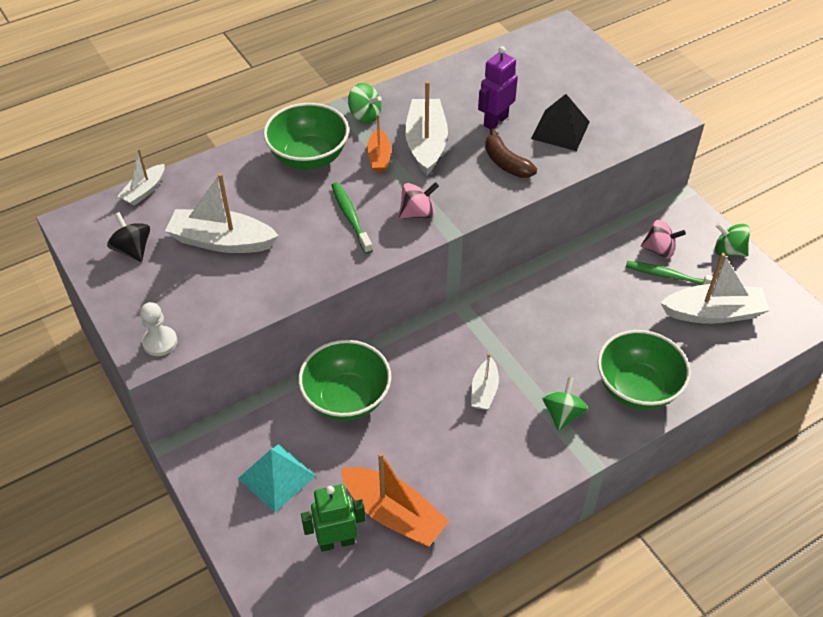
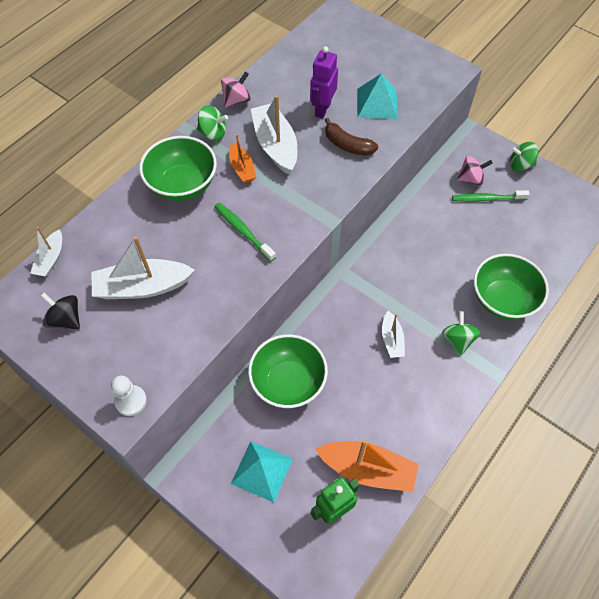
camera: 20 degrees left, 10 degrees up
pink spinning top [399,182,439,219] -> pink spinning top moved to [221,71,251,108]
black pyramid [531,94,590,151] -> turquoise pyramid [357,73,398,119]
white boat [661,253,770,324] -> none

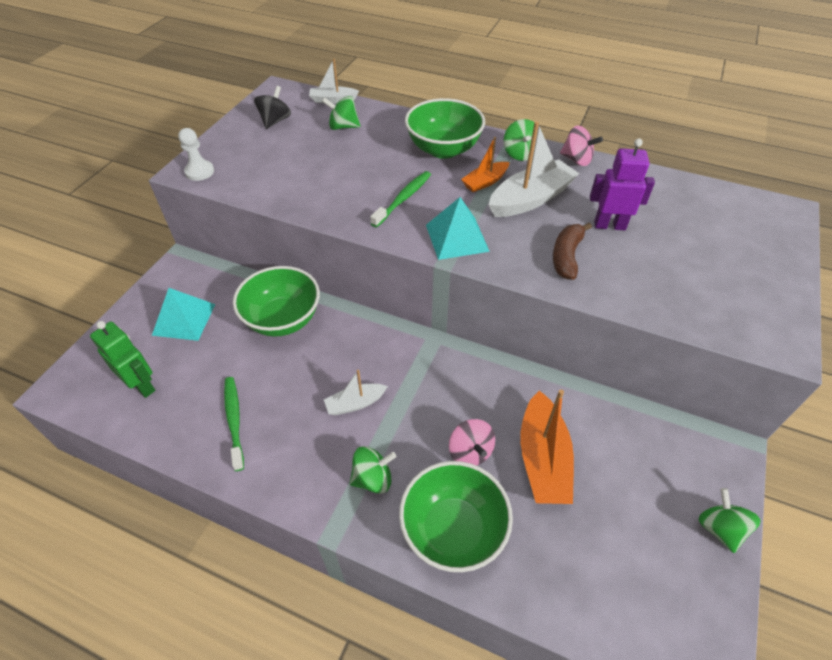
camera: 75 degrees right, 10 degrees down
white boat [92,236,195,299] -> none
orange boat [315,439,419,492] -> orange boat moved to [520,390,574,504]
turquoise pyramid [357,73,398,119] -> turquoise pyramid moved to [426,197,490,260]
green toothbrush [452,190,530,202] -> green toothbrush moved to [224,377,244,471]
pink spinning top [457,156,493,186] -> pink spinning top moved to [449,419,495,466]
none -> green spinning top [322,96,360,130]

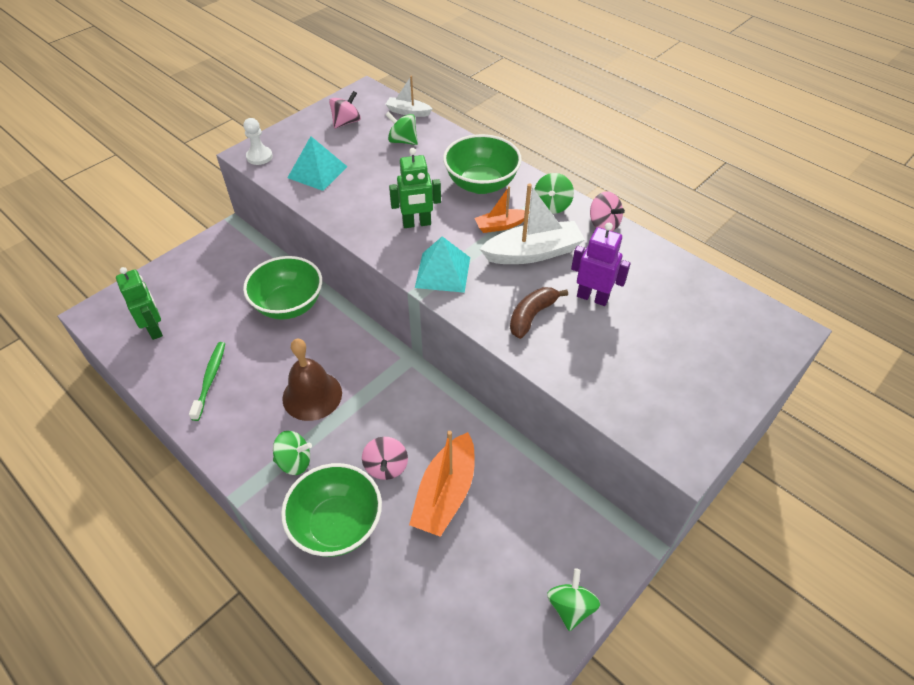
camera: 20 degrees right, 0 degrees up
turquoise pyramid [152,288,215,341] -> turquoise pyramid moved to [287,136,347,191]
black spinning top [254,86,291,129] -> pink spinning top [329,91,361,129]
white boat [324,370,388,415] -> brown bell [282,339,342,421]
green toothbrush [370,171,431,227] -> green robot [389,148,441,228]

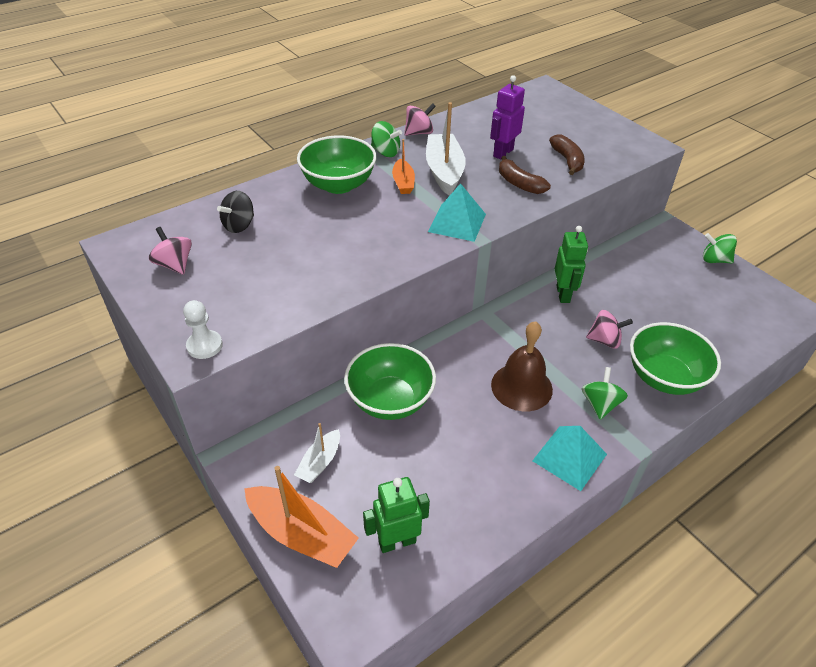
camera: 80 degrees left, 5 degrees down
green toothbrush [189,342,225,421] -> none
turquoise pyramid [287,136,347,191] -> turquoise pyramid moved to [532,426,607,491]
white boat [385,76,432,117] -> white boat moved to [294,423,340,483]
green spinning top [385,112,418,145] -> black spinning top [217,191,254,233]
green robot [389,148,441,228] -> green robot moved to [555,226,588,303]
orange boat [409,431,475,537] -> orange boat moved to [244,466,359,568]
none -> brown banana [549,134,585,175]

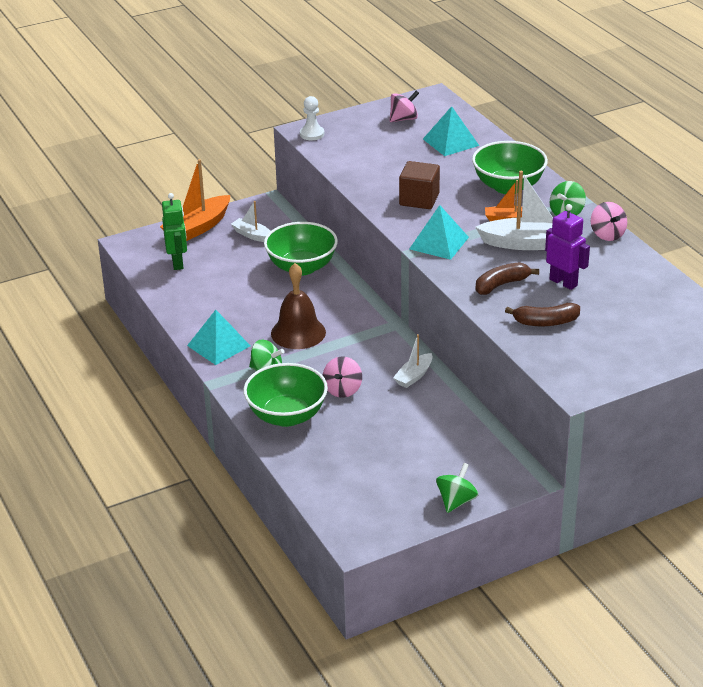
camera: 100 degrees right, 10 degrees down
black spinning top [217,191,254,233] -> turquoise pyramid [423,106,479,156]
green robot [555,226,588,303] -> white boat [393,334,433,388]
none -> brown cube [399,161,440,209]

